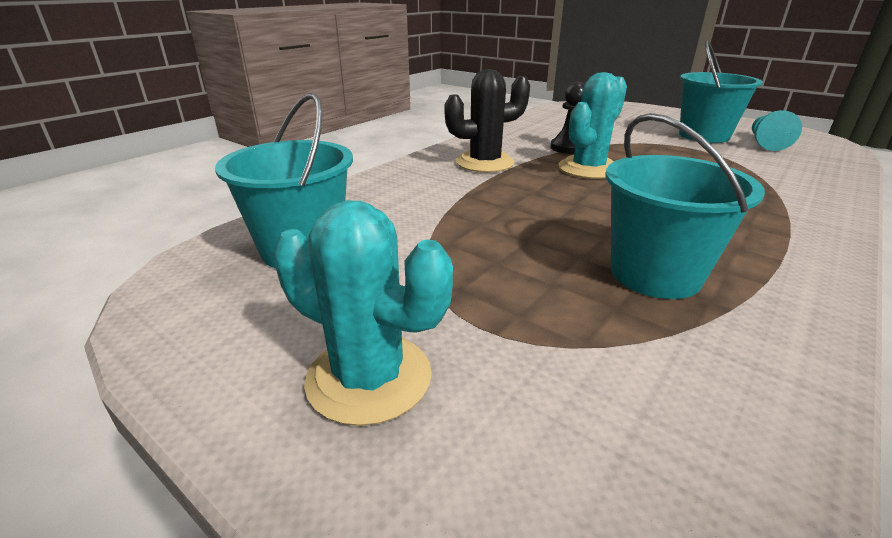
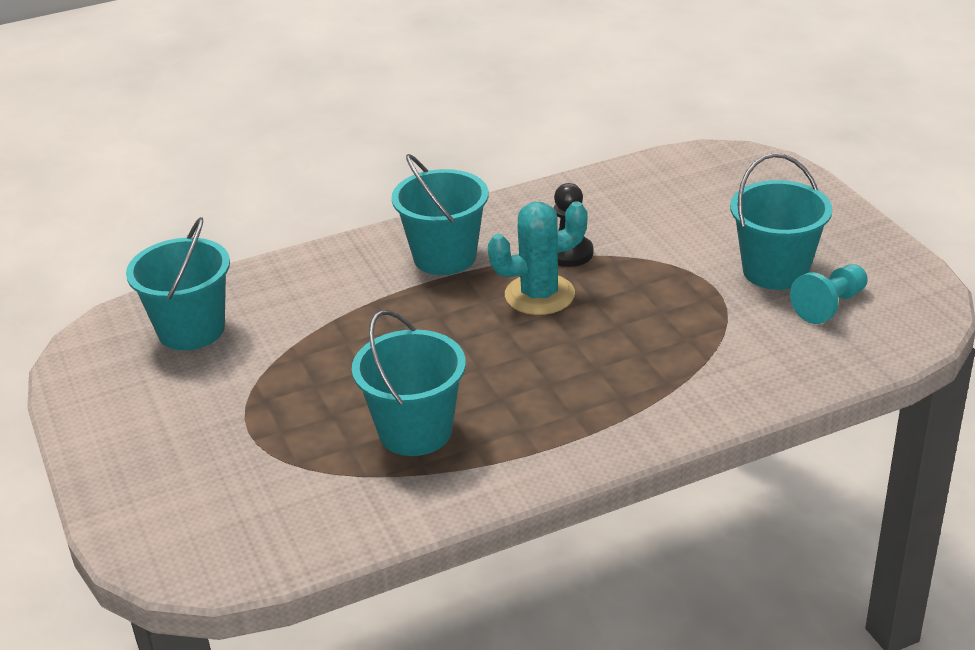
camera: 30 degrees right, 5 degrees up
turquoise cactus [273,200,453,426] -> none
black cactus [444,69,530,172] -> turquoise bucket [392,154,489,275]

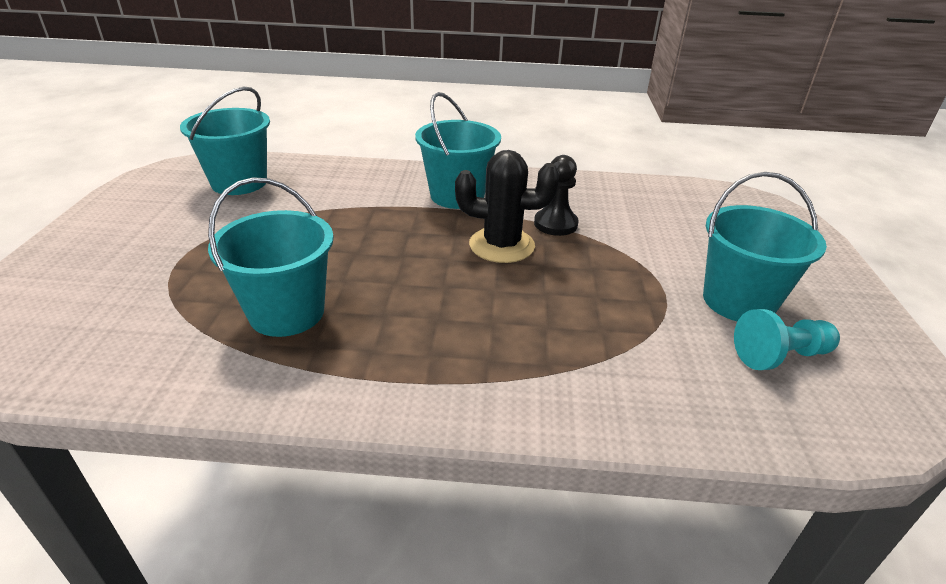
camera: 25 degrees right, 0 degrees up
turquoise cactus [488,201,587,315] -> black cactus [455,150,559,263]

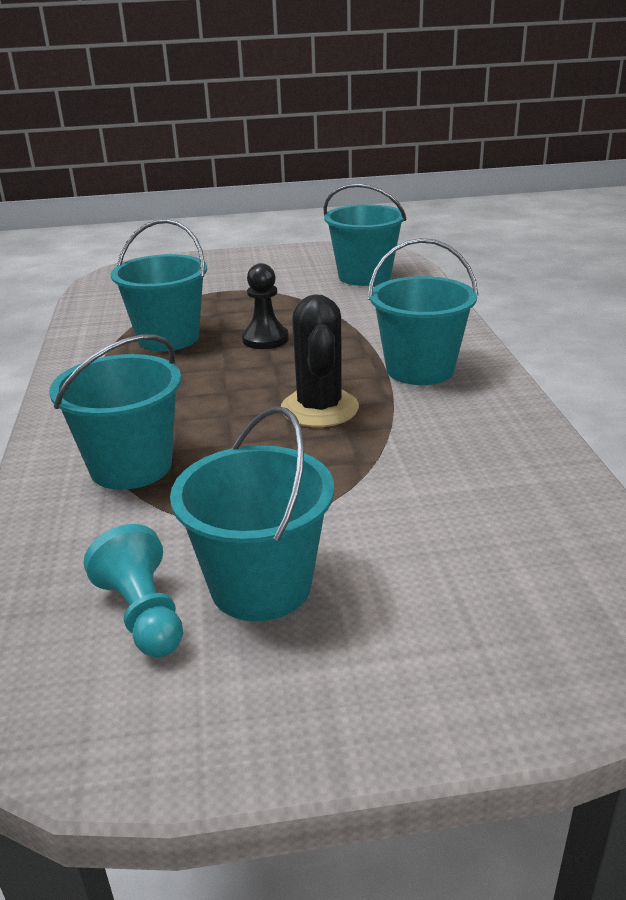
camera: 80 degrees right, 5 degrees down
black pawn [534,155,579,236] -> black pawn moved to [242,263,289,349]
none -> turquoise bucket [49,334,182,490]

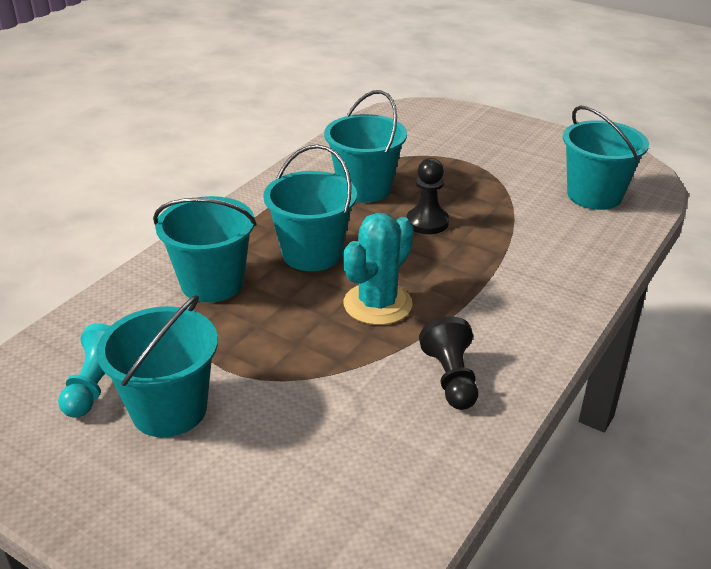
camera: 40 degrees right, 5 degrees up
black cactus [281,294,359,427] -> turquoise cactus [343,212,414,325]
turquoise bucket [368,238,478,385] -> turquoise bucket moved to [263,144,357,271]
none -> black pawn [419,316,478,410]

